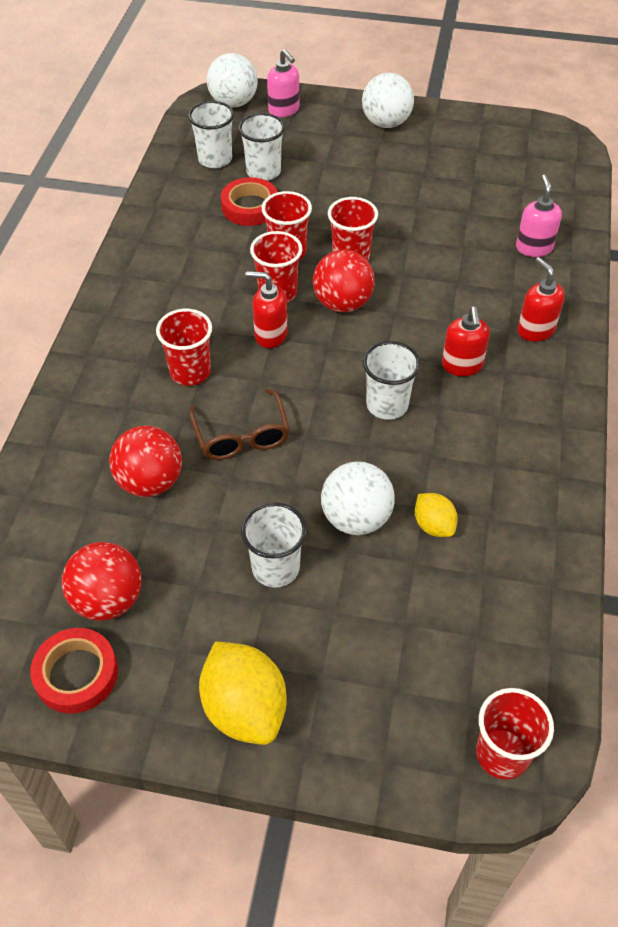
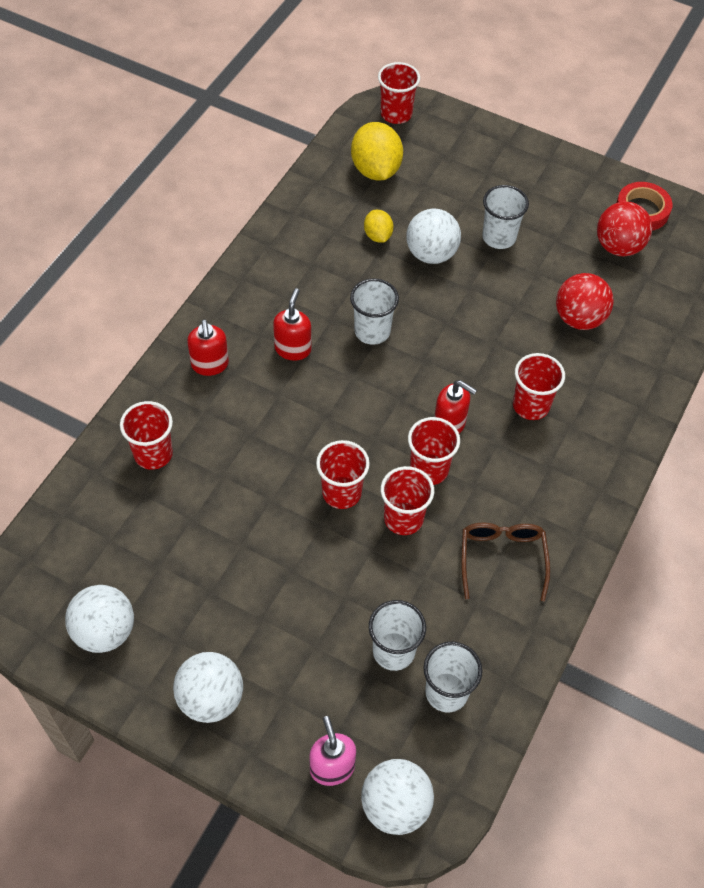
camera: 165 degrees left, 5 degrees up
brown glasses [189,389,290,460] -> brown glasses moved to [462,523,550,601]
yellow lemon [199,641,287,745] -> yellow lemon moved to [351,122,403,180]
red tape [221,177,278,226] -> none
red ball [313,250,375,313] -> none
pink soap dispenser [516,175,562,257] -> red cup [120,401,173,470]
none -> white ball [65,585,134,653]

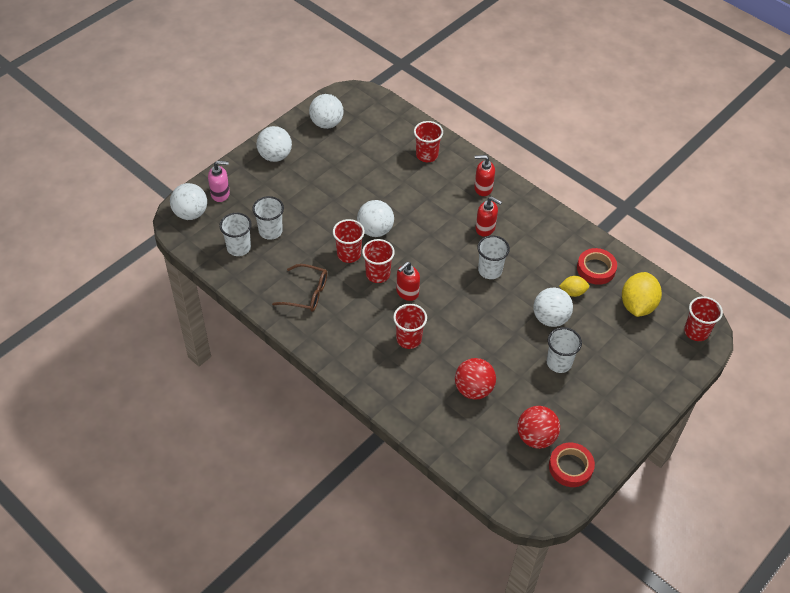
camera: 105 degrees right, 5 degrees down
red cup [316,440,370,509] -> white ball [357,200,394,237]
yellow lemon [351,122,403,180] -> yellow lemon turned 75 degrees counterclockwise [622,272,662,317]
none -> red tape [577,248,617,285]

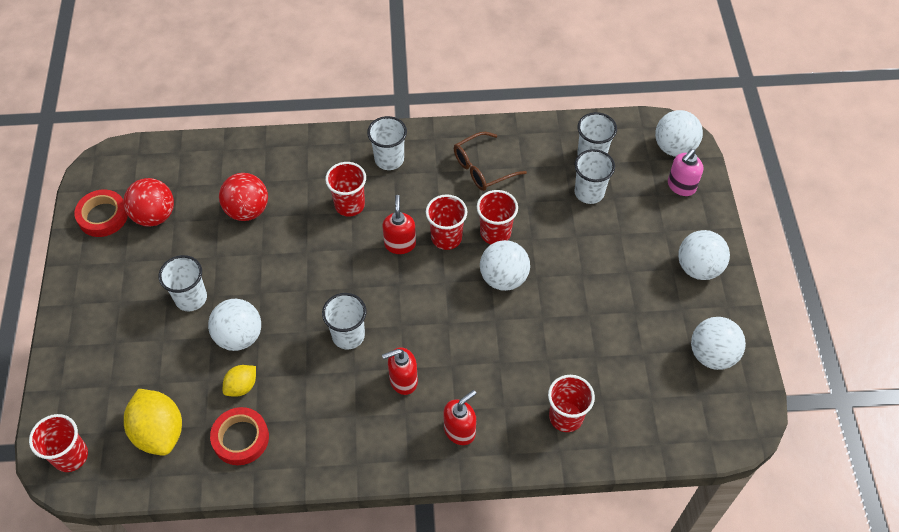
camera: 135 degrees right, 5 degrees up
none -> white cup [367,116,407,170]

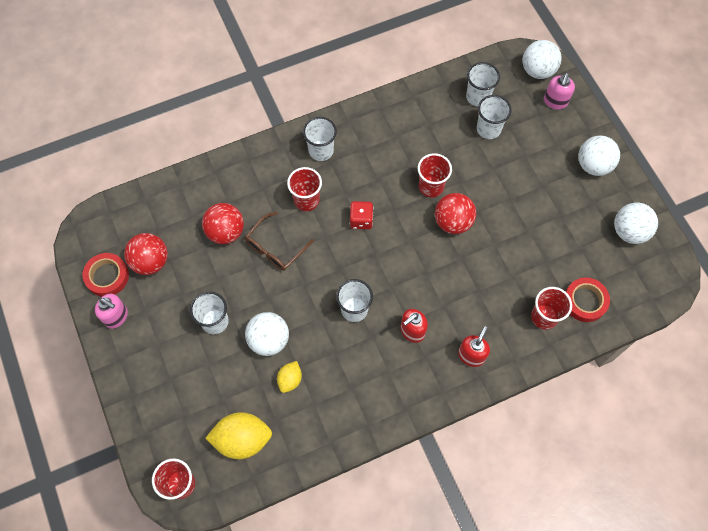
camera: 20 degrees left, 10 degrees up
yellow lemon [124,389,182,456] -> yellow lemon turned 45 degrees counterclockwise [205,412,272,459]
red tape [210,407,269,465] -> red tape moved to [565,277,610,322]
red soap dispenser [382,195,416,254] -> red dice [350,201,373,229]
red cup [426,194,467,250] -> none
brown glasses [454,132,527,191] -> brown glasses moved to [245,212,314,271]
white ball [480,240,530,291] -> red ball [435,193,476,234]
none -> pink soap dispenser [95,294,128,329]

